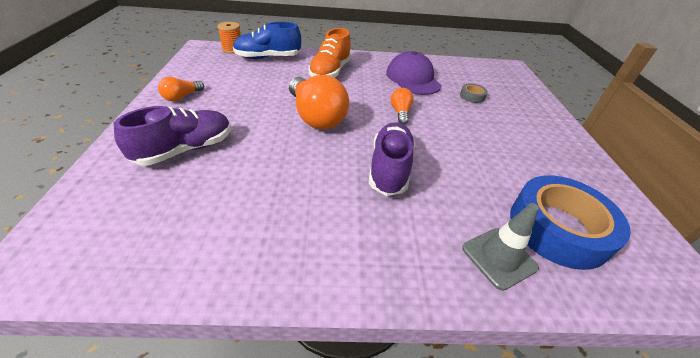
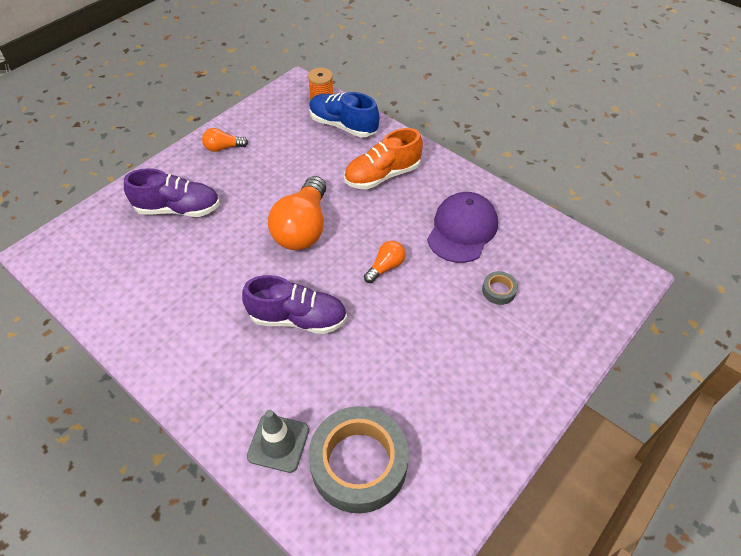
camera: 45 degrees right, 10 degrees up
purple shoe [369,122,415,196] -> purple shoe turned 45 degrees clockwise [242,275,347,334]
blue tape [510,175,631,270] -> grey tape [308,406,409,513]

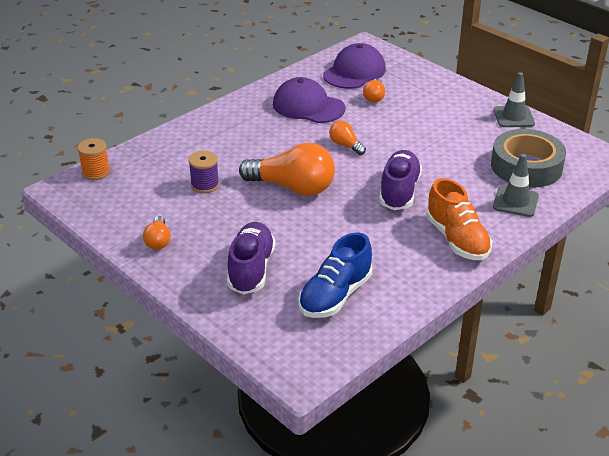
camera: 85 degrees left, 15 degrees down
blue shoe [309,92,379,137] -> blue shoe moved to [298,233,372,318]
orange shoe [344,128,423,189] -> orange shoe moved to [426,178,492,260]
grey tape [482,271,518,305] -> orange light bulb [363,79,385,102]
none -> purple spool [188,151,219,193]
none -> purple cap [323,43,386,89]
none -> grey traffic cone [494,72,535,127]

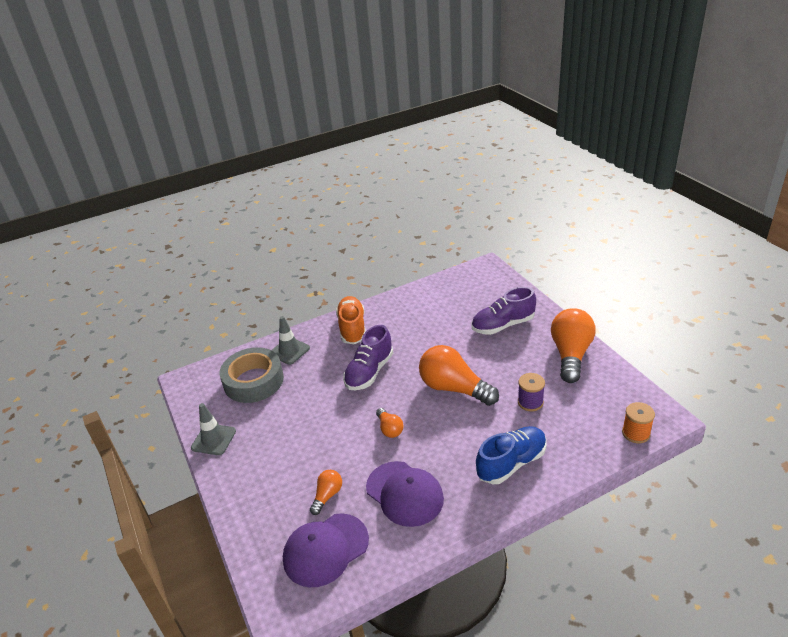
camera: 160 degrees left, 0 degrees up
orange light bulb [143,216,171,250] -> orange light bulb [551,308,596,383], size x2.06
purple shoe [227,222,275,294] -> purple shoe turned 45 degrees clockwise [472,287,536,335]
blue shoe [298,233,372,318] -> blue shoe moved to [476,426,546,484]

